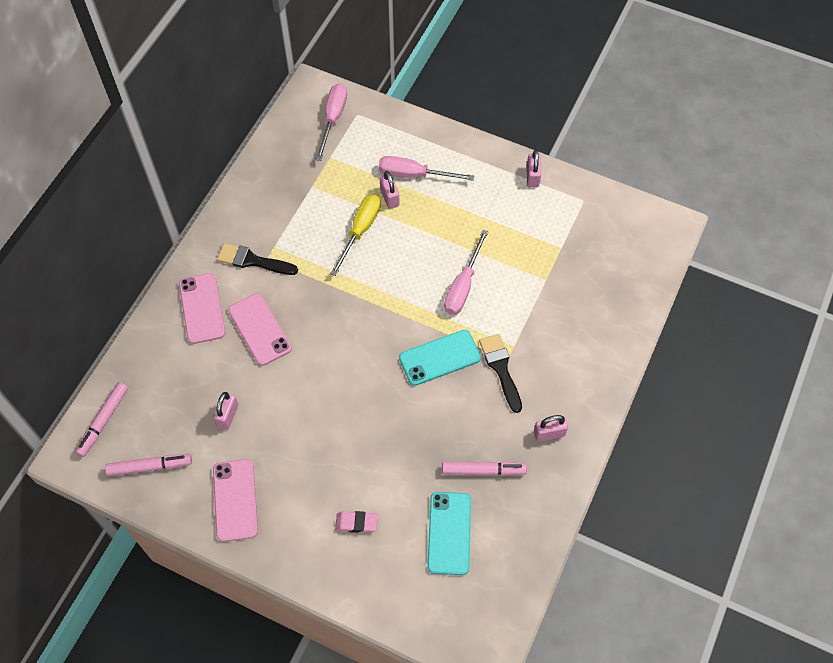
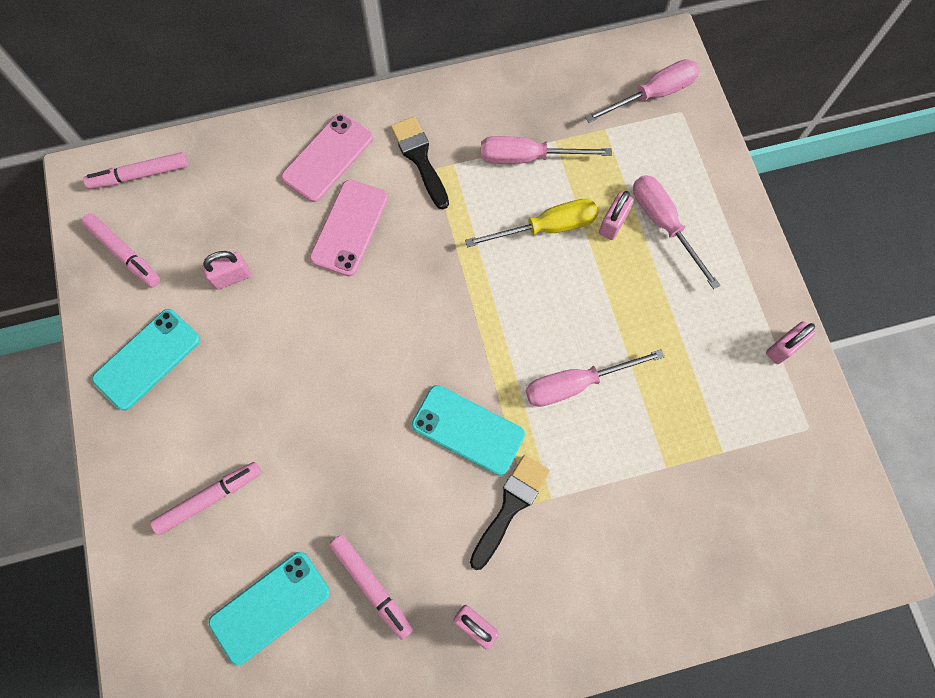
camera: 50 degrees right, 10 degrees up
pink phone [213,459,258,542] -> turquoise phone [92,309,200,411]
pink eraser [335,511,378,533] -> pink marker [150,462,261,535]
none -> pink screwdriver [481,136,612,164]

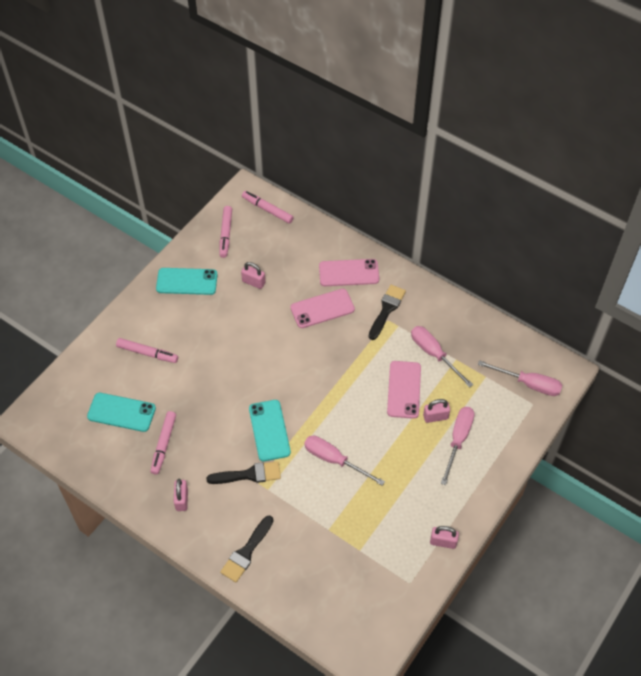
camera: 50 degrees right, 15 degrees down
yellow screwdriver [465,199,598,247] -> pink phone [387,361,421,419]
none -> black brush [220,515,273,582]

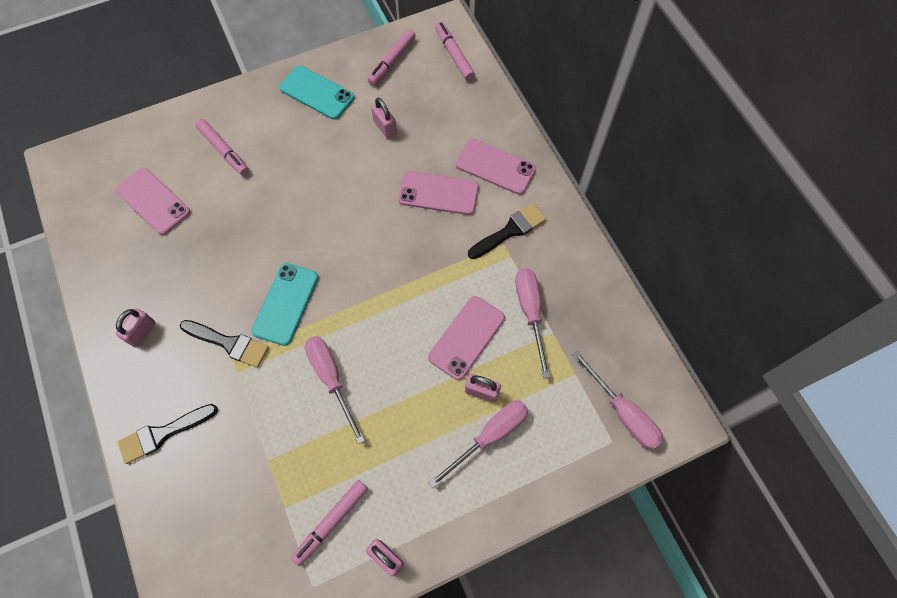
camera: 30 degrees right, 10 degrees up
turquoise phone [87,393,156,432] -> pink phone [115,167,190,235]
pink marker [150,411,176,475] -> pink marker moved to [291,480,368,566]

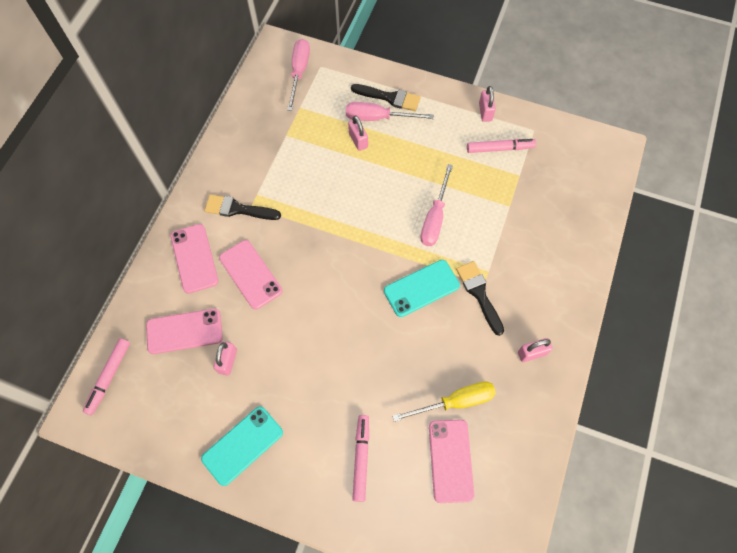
camera: 135 degrees left, 0 degrees up
black brush [118,404,218,464] -> black brush moved to [351,84,420,111]
turquoise phone [279,66,354,120] -> turquoise phone turned 60 degrees clockwise [201,406,283,486]
pink marker [367,29,416,85] -> none
pink phone [428,296,505,380] -> pink phone moved to [146,308,223,354]
pink screwdriver [515,268,550,379] -> none
none -> yellow screwdriver [392,382,496,422]

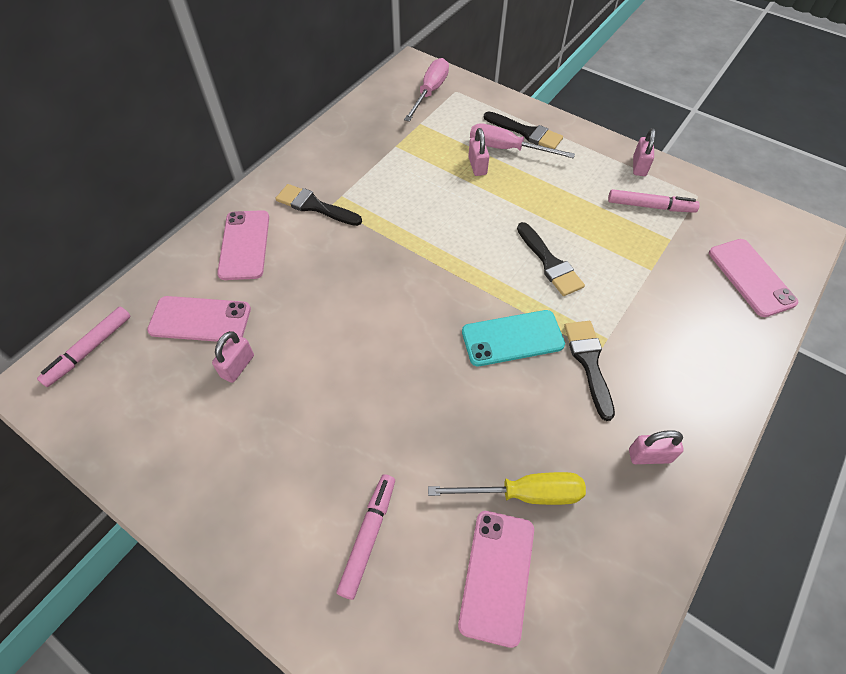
camera: 15 degrees right, 10 degrees down
turquoise phone [201,406,283,486] -> none
pink phone [219,240,282,310] -> pink phone moved to [709,239,798,317]
pink screwdriver [420,164,453,246] -> black brush [517,222,585,296]

